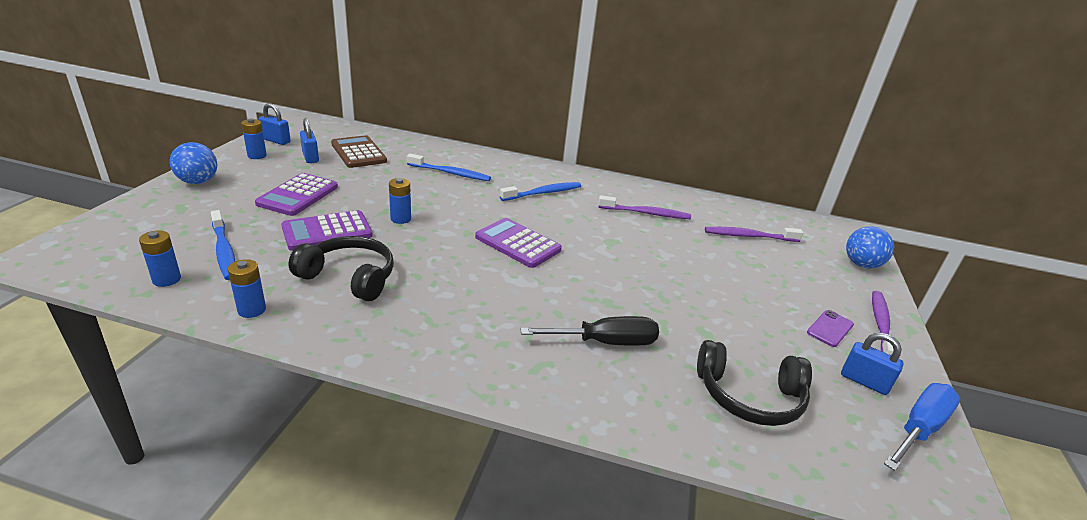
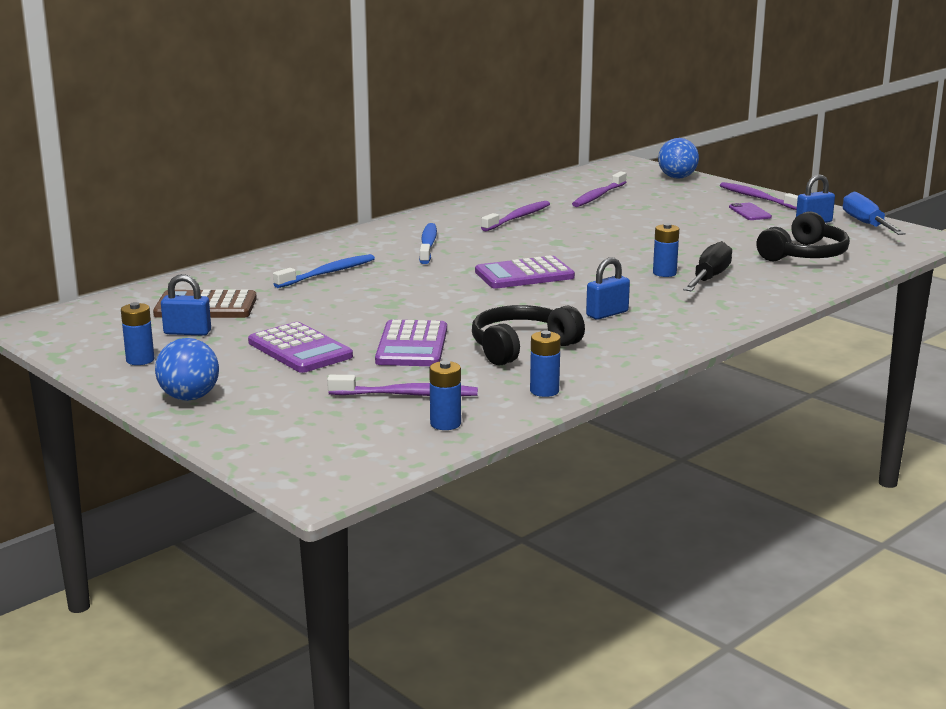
camera: 55 degrees left, 10 degrees down
blue toothbrush [211,210,235,280] -> purple toothbrush [327,375,478,396]
blue padlock [258,103,291,145] -> blue padlock moved to [586,257,630,320]
blue battery [389,178,411,224] -> blue battery moved to [653,223,679,277]

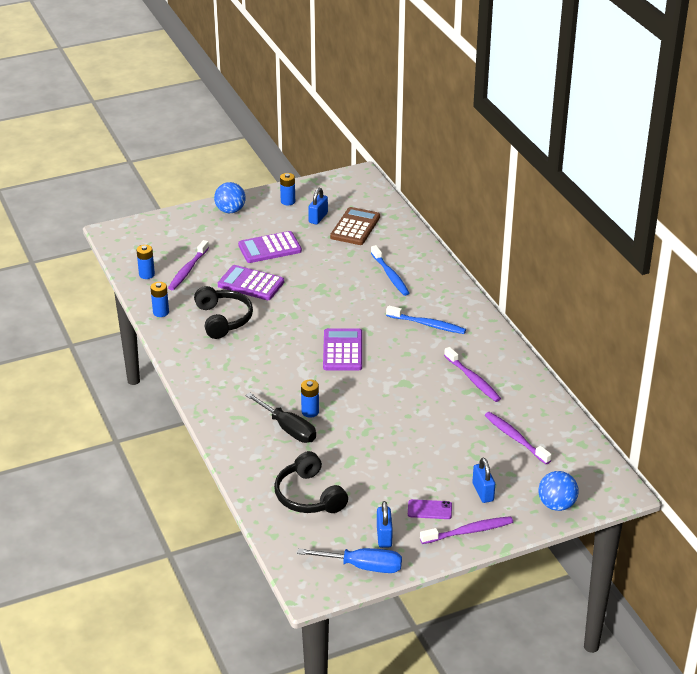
camera: 110 degrees right, 15 degrees up
blue padlock [586,257,630,320] -> blue padlock moved to [472,458,495,503]

